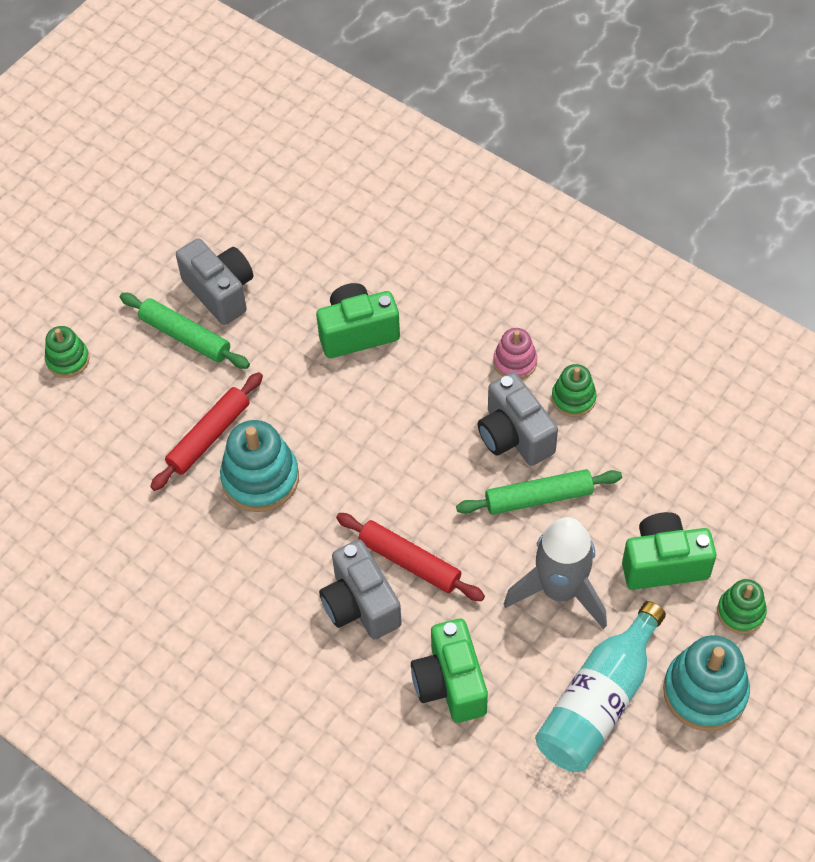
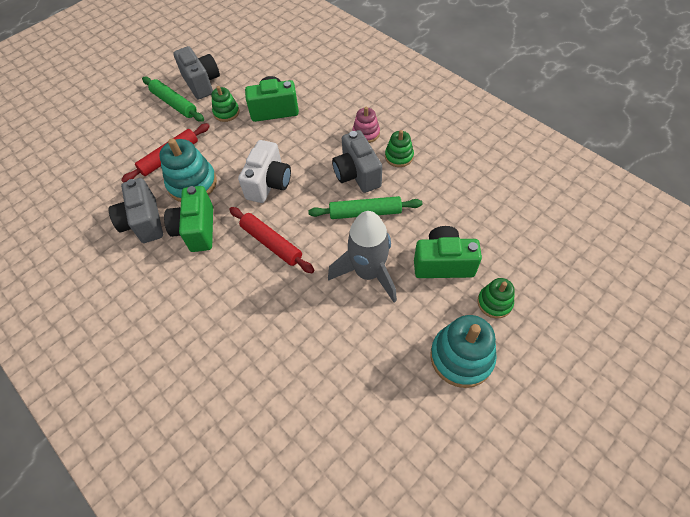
camera: 10 degrees right, 0 degrees up
green stacking toy [45,326,90,378] -> green stacking toy moved to [211,86,239,122]
grey camera [319,539,402,640] -> grey camera moved to [108,178,163,243]
green camera [411,619,488,723] -> green camera moved to [164,186,213,252]
turquoise bottle [535,601,666,772] -> none
none -> white camera [238,140,291,203]

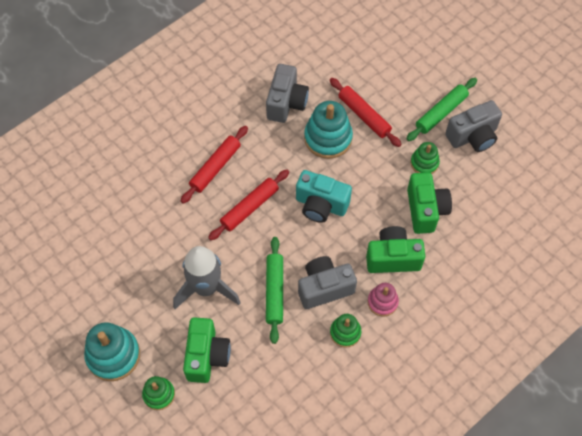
camera: 90 degrees right, 5 degrees up
grey camera [108,178,163,243] -> grey camera turned 120 degrees clockwise [266,64,309,123]
green camera [164,186,213,252] -> green camera moved to [366,226,425,273]
white camera [238,140,291,203] -> turquoise camera [296,170,352,223]
none -> red rolling pin [181,126,248,204]

